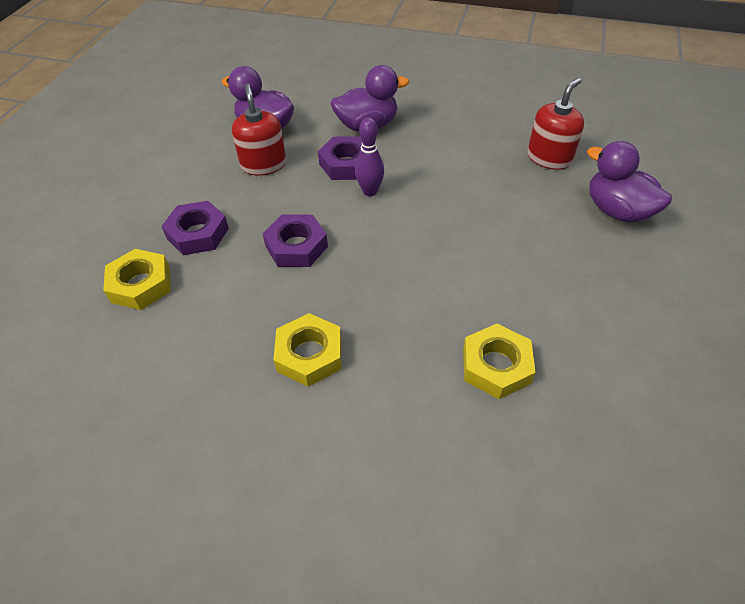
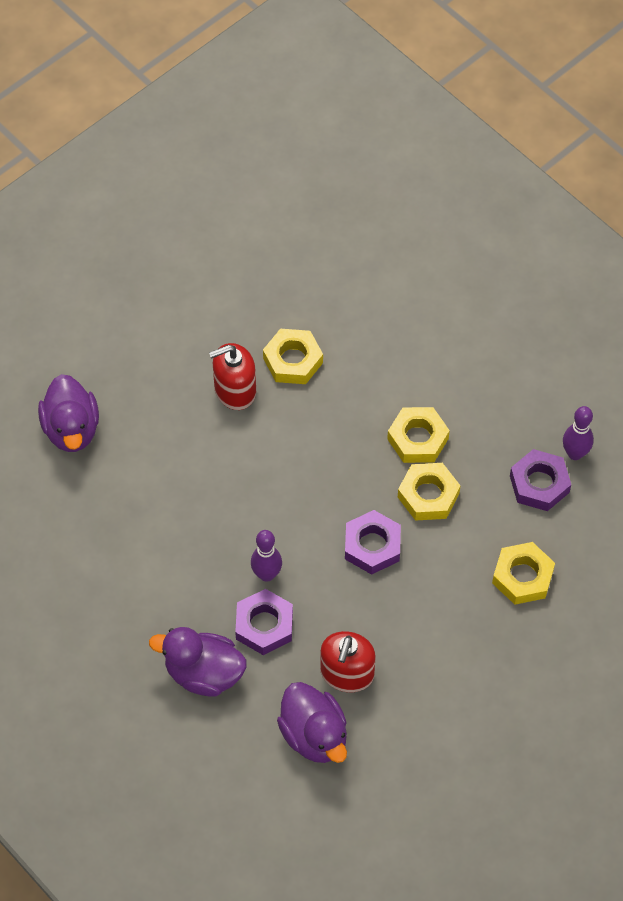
camera: 150 degrees left, 10 degrees up
purple nut [161,201,229,255] -> purple nut moved to [510,449,571,511]
red soap dispenser [528,78,584,170] -> red soap dispenser moved to [209,343,256,410]
none -> yellow nut [398,463,460,521]
none -> purple bowling pin [563,406,594,460]

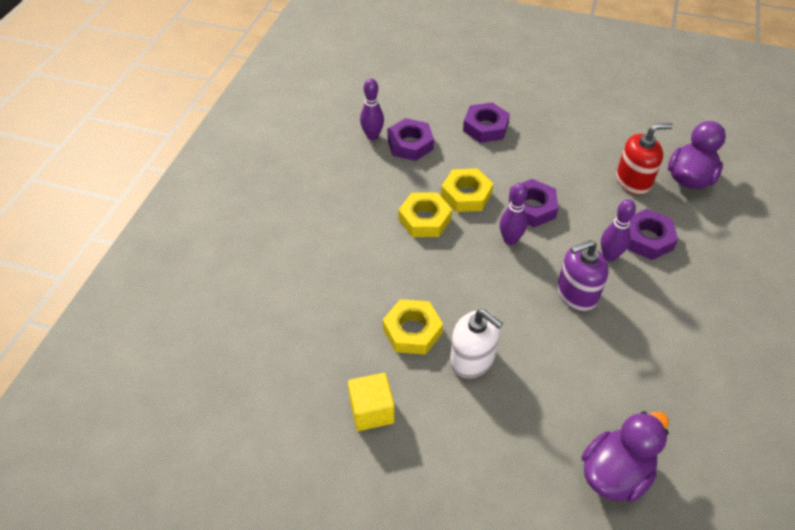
camera: 120 degrees left, 10 degrees down
purple duck [149,627,246,697] -> none
red soap dispenser [209,343,256,410] -> white soap dispenser [450,309,503,378]
yellow nut [492,542,555,605] -> purple nut [463,102,510,143]
none -> yellow cube [348,373,395,431]
none -> purple bowling pin [500,183,528,245]
none -> purple soap dispenser [557,240,609,311]

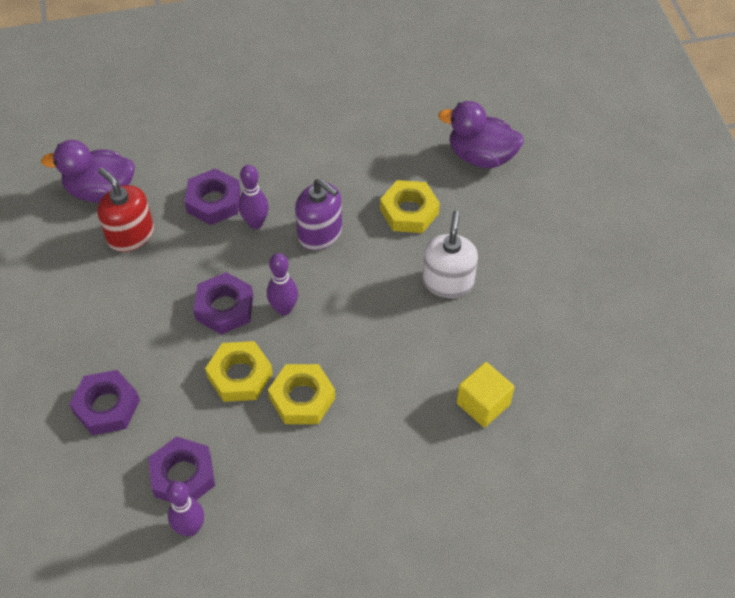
camera: 120 degrees left, 5 degrees up
yellow cube [348,373,395,431] -> yellow cube moved to [457,362,514,427]
yellow nut [383,299,443,355] -> yellow nut moved to [380,180,440,233]

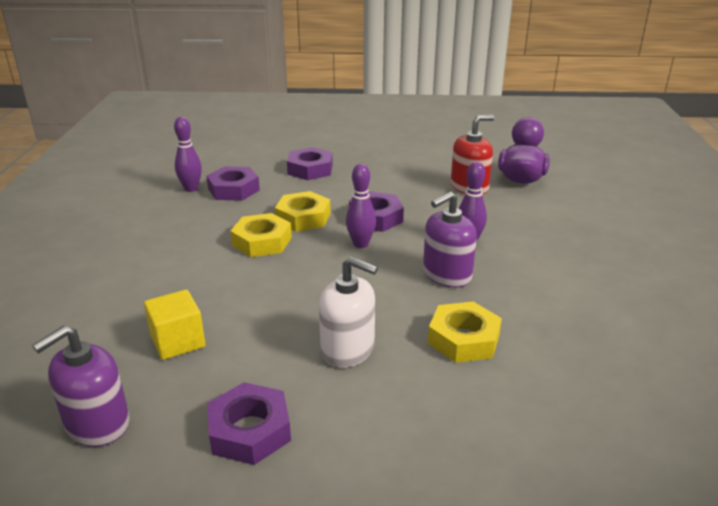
camera: 105 degrees right, 25 degrees down
purple nut [185,168,241,225] -> purple nut moved to [207,382,291,465]
purple duck [438,101,524,168] -> none
none -> purple soap dispenser [32,326,130,447]

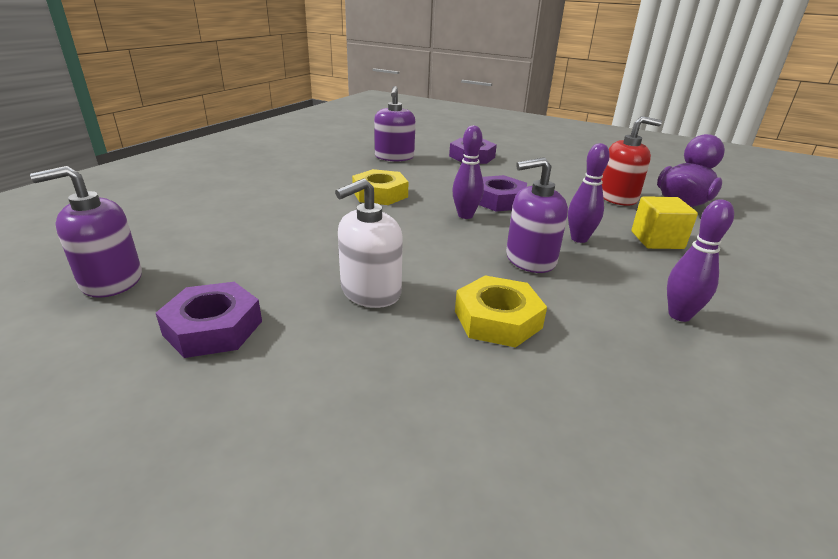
camera: 25 degrees right, 0 degrees up
yellow cube [144,290,205,360] -> yellow cube moved to [631,196,698,249]
purple bowling pin [174,117,202,192] -> purple bowling pin moved to [667,199,734,322]
purple nut [206,166,260,201] -> purple soap dispenser [374,86,416,162]
yellow nut [275,191,331,232] -> none
white soap dispenser [319,257,378,368] -> white soap dispenser turned 90 degrees clockwise [335,178,403,308]

